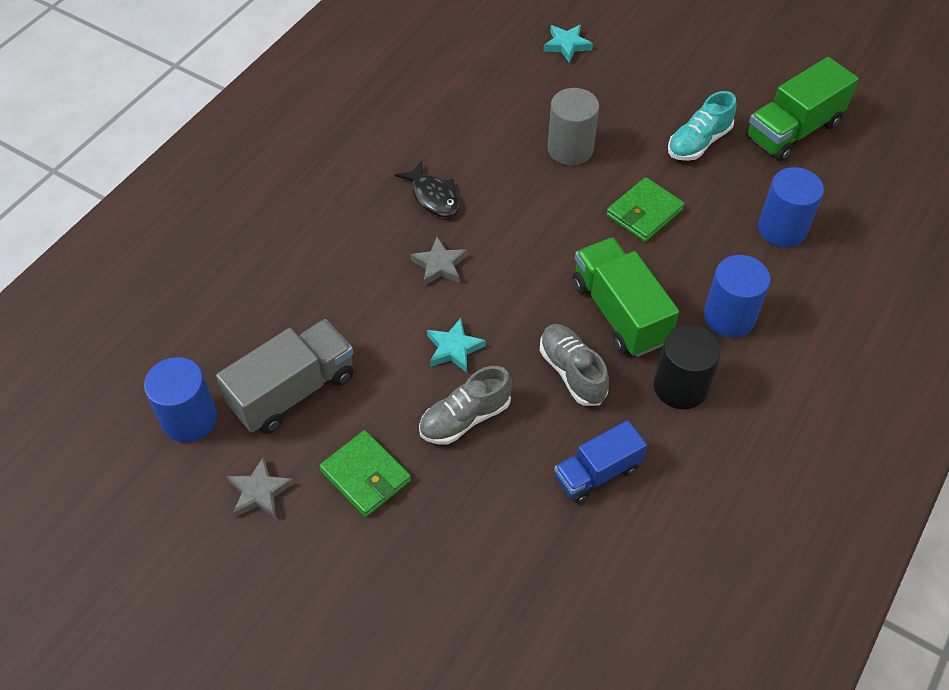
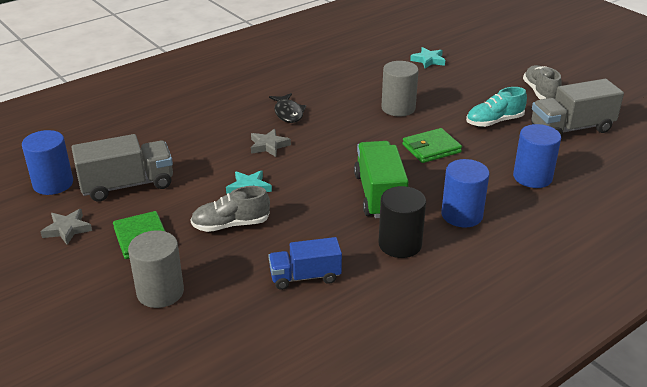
camera: 20 degrees right, 20 degrees down
grey shoe [540,324,609,406] -> grey shoe moved to [523,65,562,100]
green truck [746,57,858,162] -> grey truck [531,79,624,137]
none -> grey cylinder [128,230,184,308]

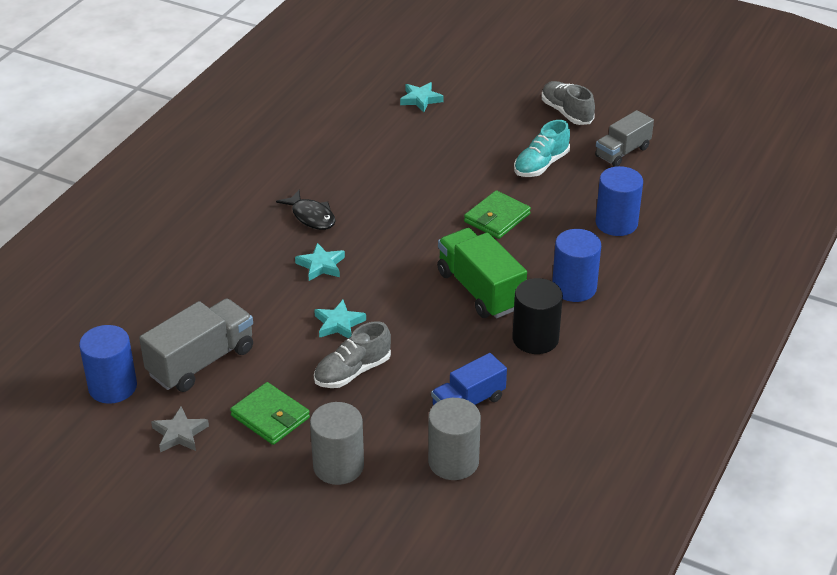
camera: 25 degrees left, 5 degrees up
grey star [251,129,291,157] -> turquoise star [295,243,345,281]
grey cylinder [381,61,419,116] -> grey cylinder moved to [428,398,481,480]
grey truck [531,79,624,137] -> grey truck [595,110,654,167], size x0.66

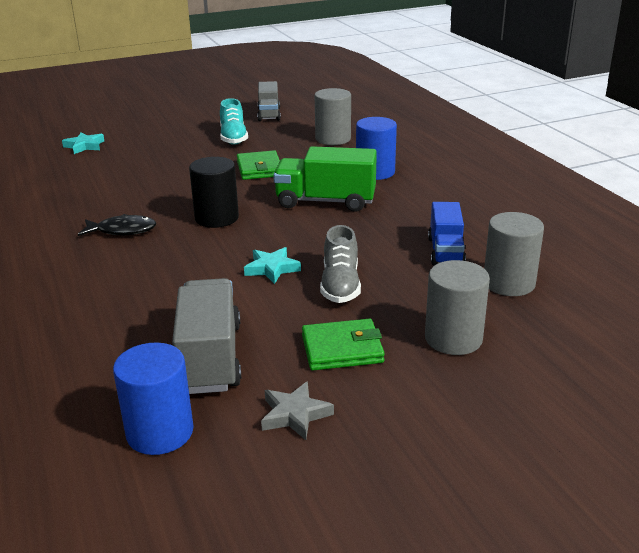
camera: 50 degrees left, 10 degrees down
turquoise star [295,243,345,281] -> none
black cylinder [512,278,563,354] -> black cylinder moved to [189,157,239,228]
grey shoe [542,81,595,125] -> none
blue cylinder [595,166,643,236] -> grey cylinder [315,88,351,145]

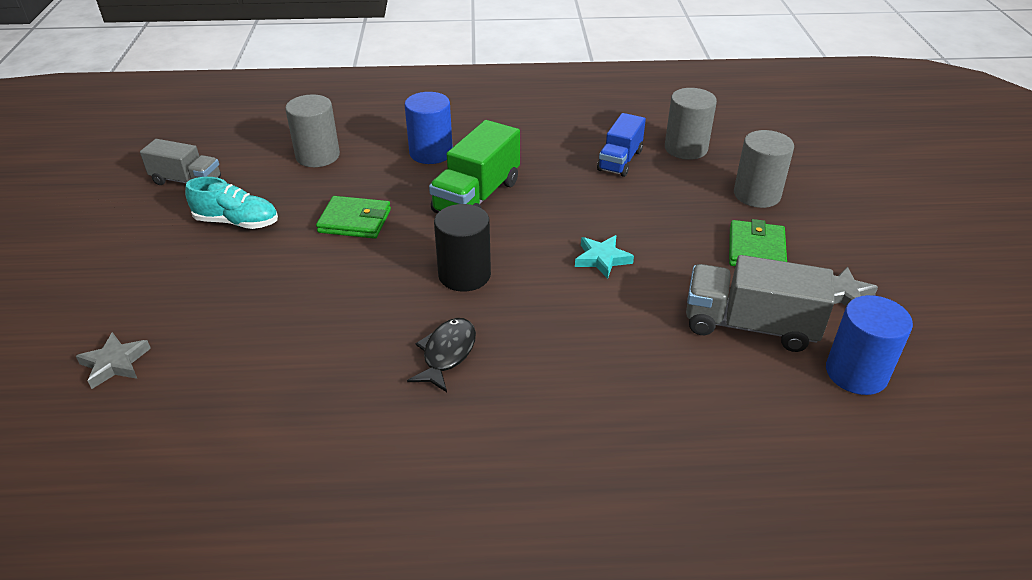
camera: 70 degrees left, 10 degrees up
turquoise star [62,132,104,154] -> grey star [76,332,151,389]
grey shoe [320,225,361,303] -> none
blue truck [428,202,466,266] -> blue truck turned 90 degrees clockwise [597,113,646,177]

